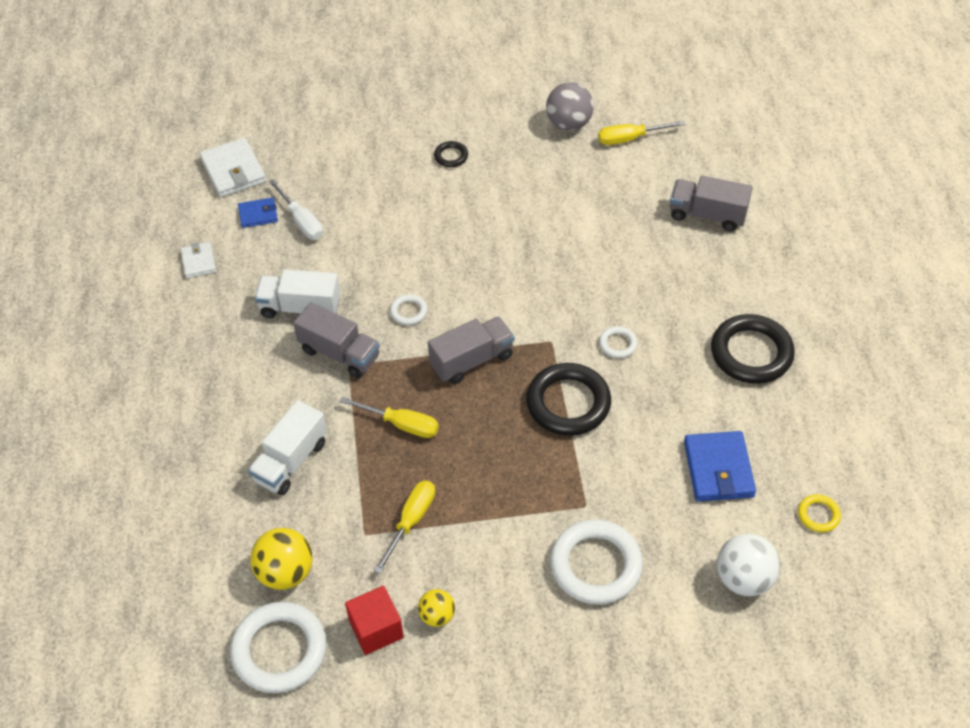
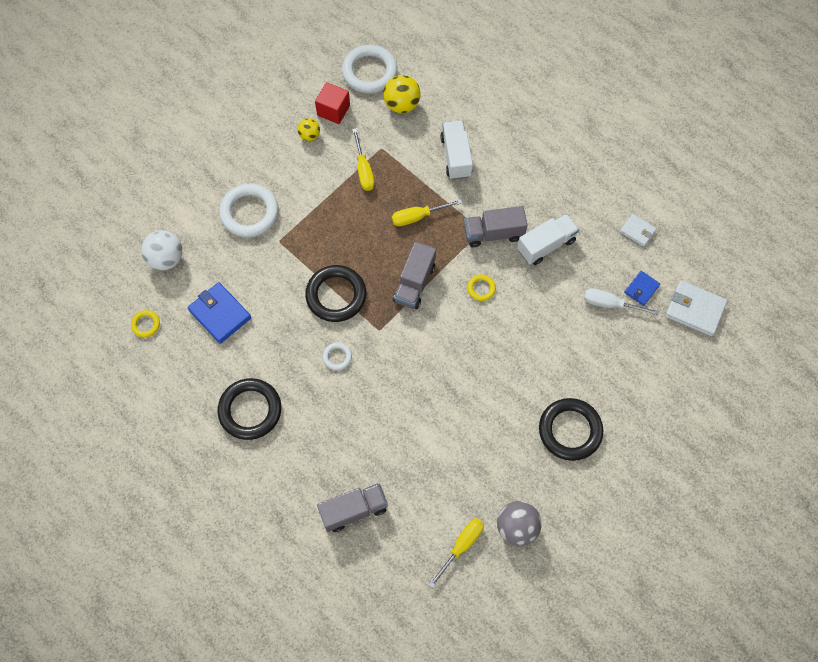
camera: 140 degrees right, 15 degrees up
white ring [390,294,428,325] -> yellow ring [467,275,496,301]
black ring [434,141,468,167] -> black ring [539,398,603,461], size x2.13

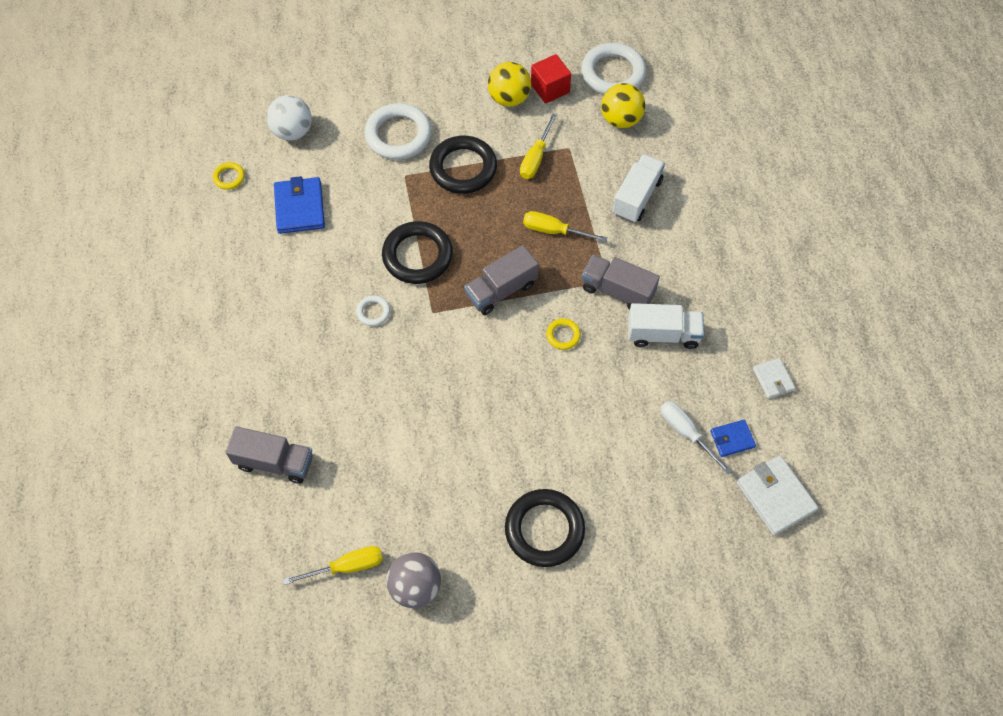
camera: 35 degrees right, 5 degrees down
black ring [217,378,281,440] -> black ring moved to [429,136,497,194]
yellow ball [298,118,320,141] -> yellow ball [488,62,531,107], size x1.69

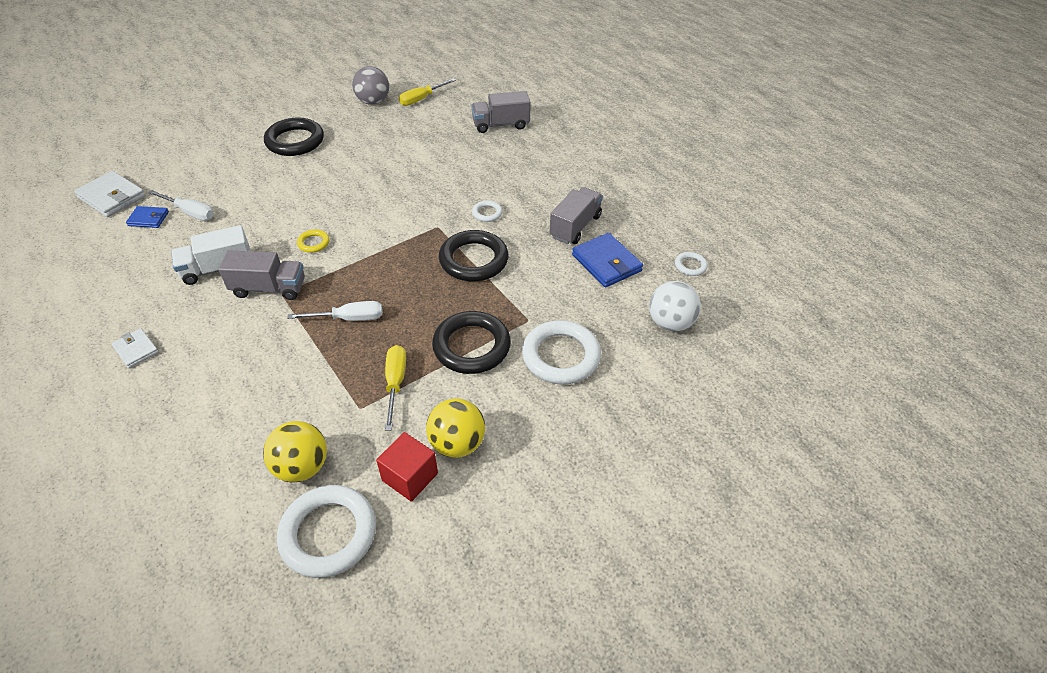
camera: 155 degrees right, 15 degrees down
yellow ring [213,162,245,190] -> white ring [675,252,708,276]
grey truck [464,245,539,315] -> grey truck moved to [549,187,603,244]
yellow screwdriver [523,211,608,242] -> white screwdriver [287,301,383,321]
white truck [612,154,665,223] -> none
blue wallet [710,419,756,457] -> blue wallet turned 45 degrees clockwise [126,206,169,228]
white wallet [753,358,795,399] -> white wallet moved to [111,328,159,368]

